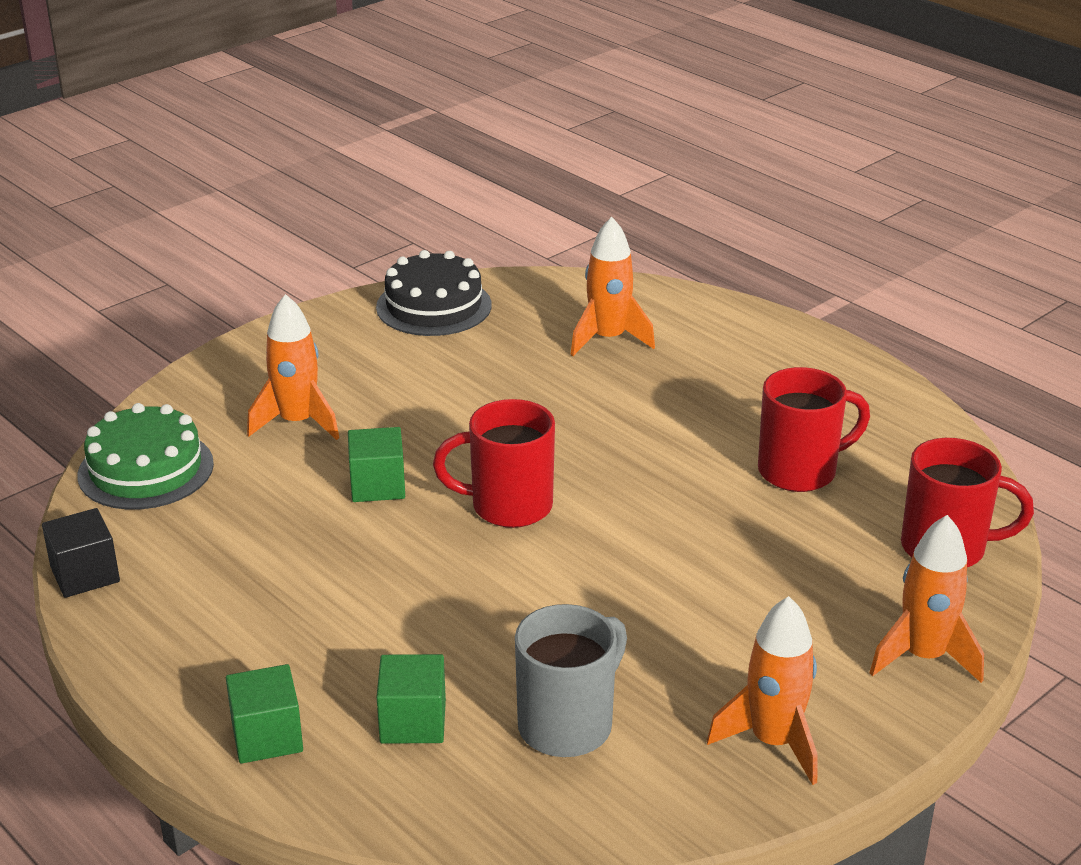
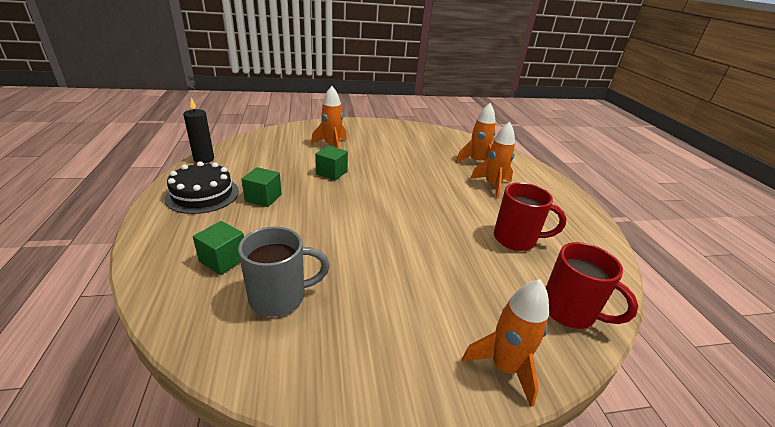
camera: 30 degrees right, 0 degrees up
black cube [42,508,120,598] -> black candle [183,98,214,163]
green cake [78,403,214,510] -> none
green cube [226,664,303,764] -> green cube moved to [242,167,282,207]
black cake [376,250,492,336] -> black cake moved to [164,161,239,214]
red mug [433,399,555,528] -> none
orange rocket [707,596,818,785] -> orange rocket moved to [470,122,515,198]

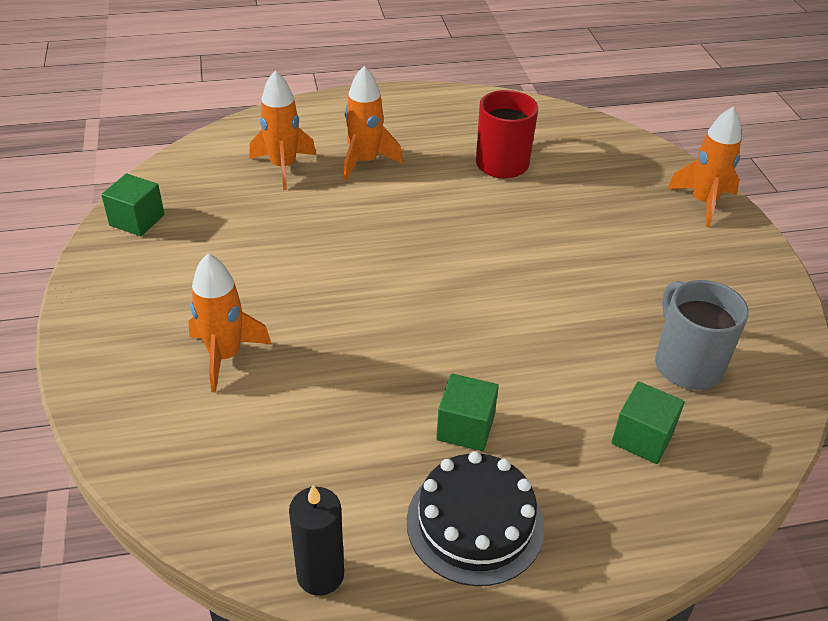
camera: 90 degrees left, 10 degrees up
green cube [315,146,348,180] -> green cube moved to [101,174,164,236]
red mug [546,242,638,329] -> none

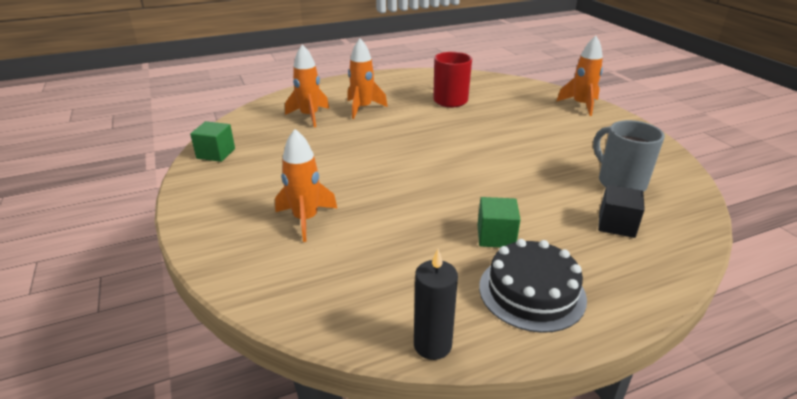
camera: 10 degrees left, 10 degrees down
green cube [611,381,685,464] -> black cube [598,185,645,238]

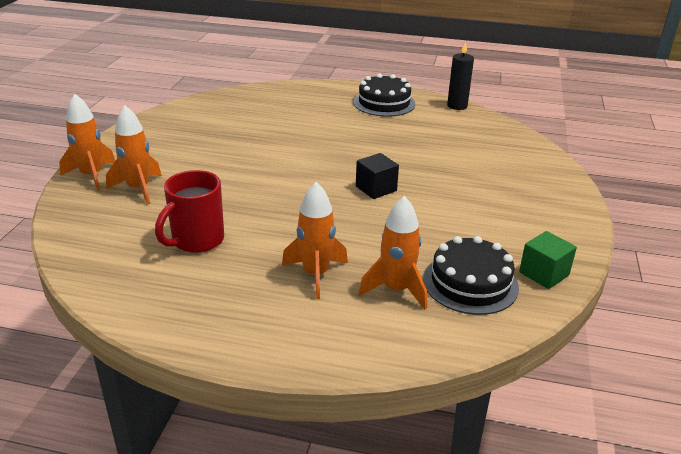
camera: 145 degrees left, 0 degrees up
orange rocket [275,129,337,242] -> orange rocket moved to [106,106,162,204]
green cube [478,197,521,247] -> none
grey mug [593,120,665,192] -> none
black cube [598,185,645,238] -> black cube moved to [356,153,399,199]
none -> black cake [423,236,519,315]

